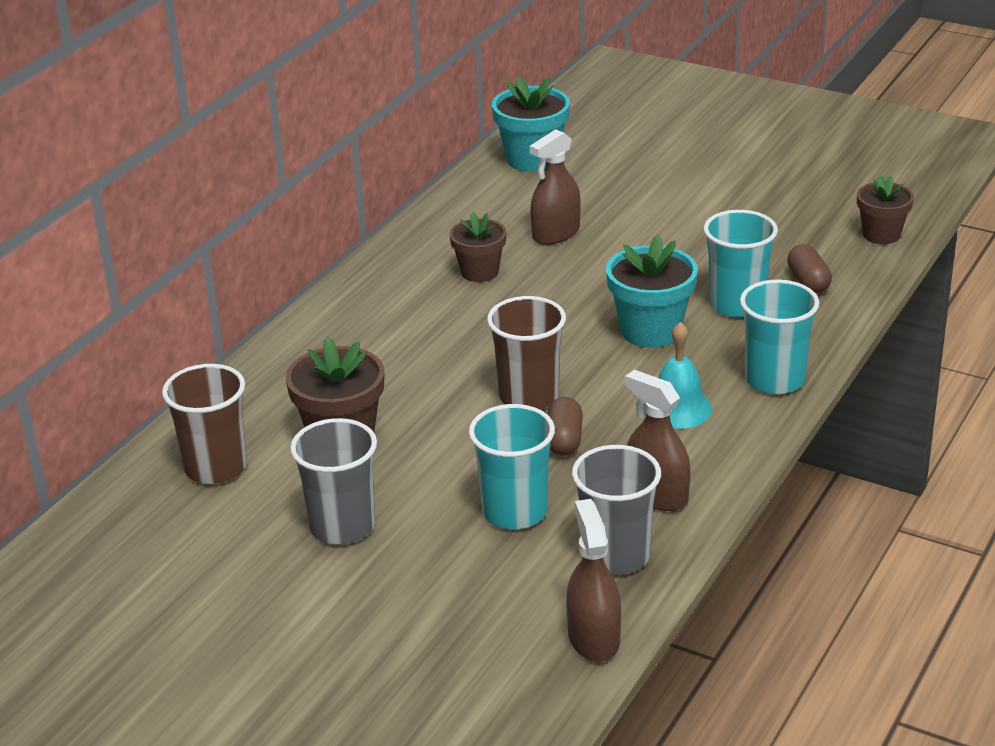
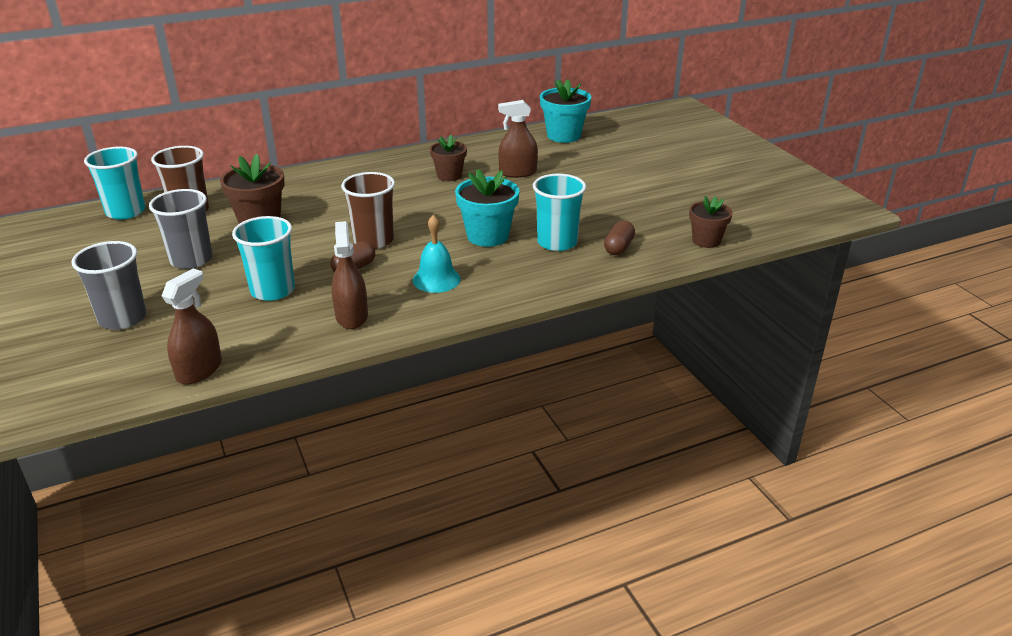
camera: 35 degrees right, 0 degrees up
grey cup [572,445,661,575] -> grey cup moved to [72,241,147,330]
turquoise cup [740,280,820,394] -> turquoise cup moved to [84,147,145,220]

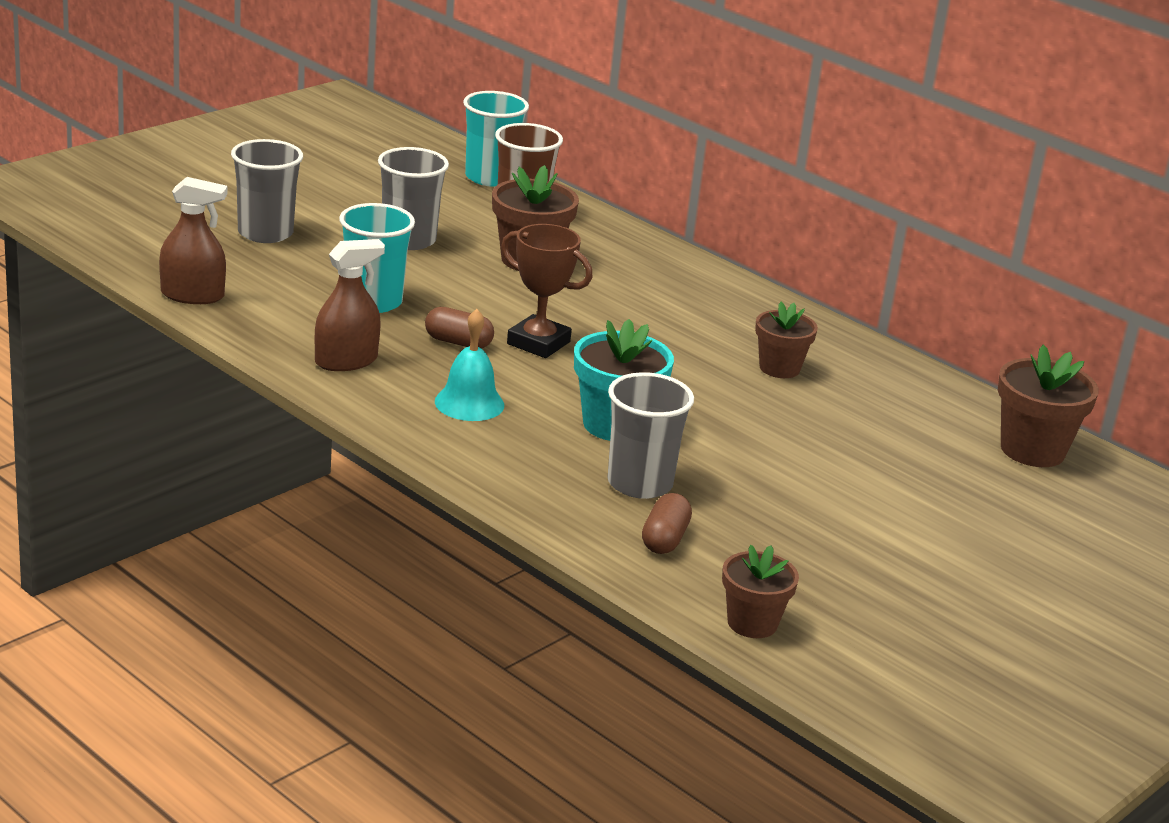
camera: 65 degrees right, 5 degrees down
brown cup [341,172,395,249] -> brown trophy [501,224,593,358]
brown spray bottle [498,100,538,178] -> none
turquoise cup [533,174,586,251] -> grey cup [607,372,694,499]
turquoise flower pot [540,79,591,143] -> brown flower pot [998,345,1099,467]
brown capsule [604,221,635,255] -> brown capsule turned 75 degrees counterclockwise [642,493,692,554]

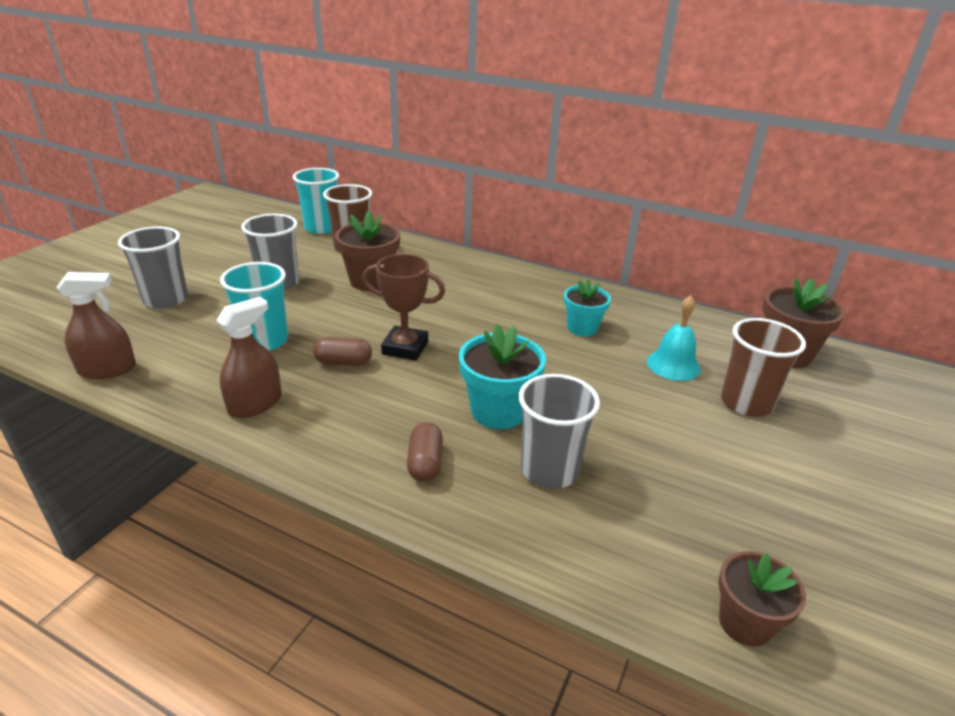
camera: 15 degrees left, 5 degrees up
turquoise bell [435,309,504,421] -> turquoise bell moved to [647,295,701,381]
brown capsule [642,493,692,554] -> brown capsule moved to [407,422,443,482]
brown flower pot [755,302,818,378] -> turquoise flower pot [564,279,611,336]
none -> brown cup [721,318,806,417]

